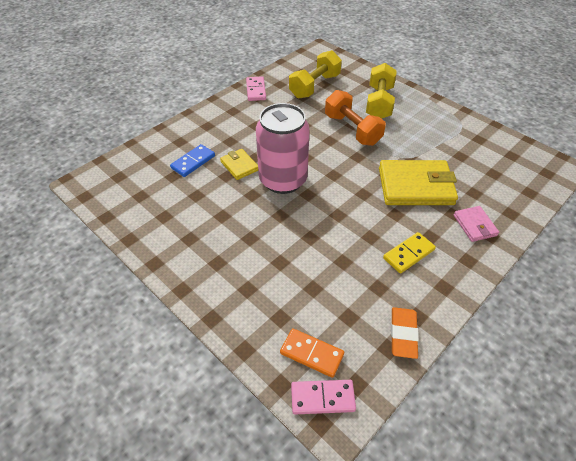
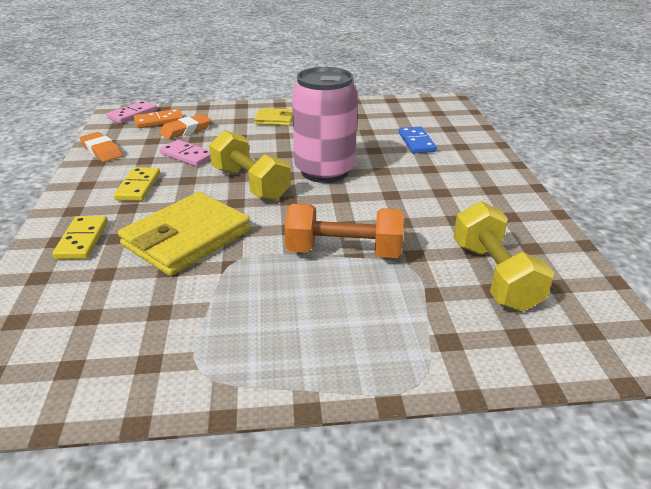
camera: 130 degrees right, 15 degrees down
yellow wallet [220,149,258,180] -> yellow wallet moved to [255,108,293,126]
pink domino [246,76,266,101] -> pink domino moved to [160,140,211,166]
yellow dumbbell [366,63,397,119] -> yellow dumbbell moved to [209,130,291,201]
pink wallet [454,206,499,242] -> yellow domino [52,216,108,259]
none -> orange eraser [160,114,211,139]

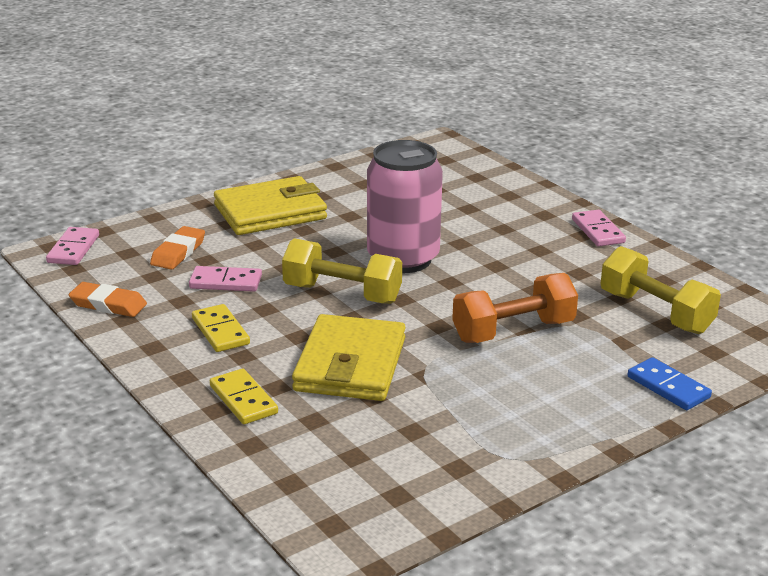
camera: 30 degrees left, 5 degrees down
orange domino [133,109,184,128] -> none
yellow wallet [255,108,293,126] -> yellow wallet [214,176,327,235], size x1.98
blue domino [399,126,437,154] -> blue domino moved to [628,357,712,410]
none -> pink domino [572,210,626,246]

